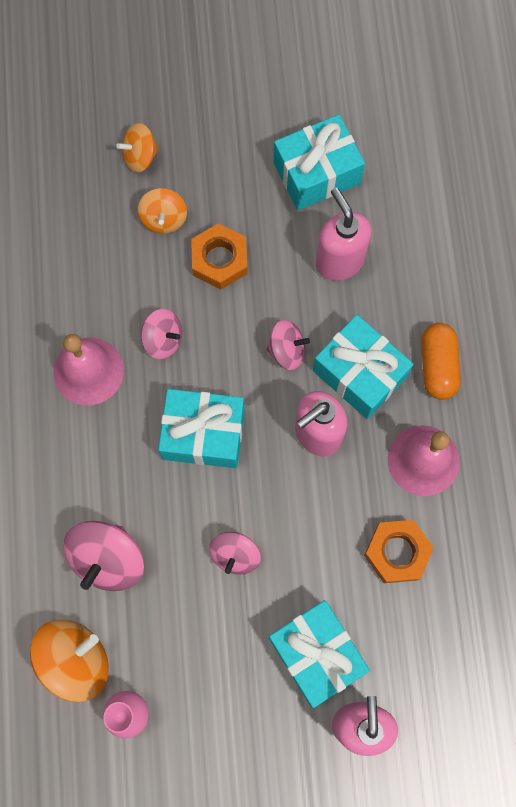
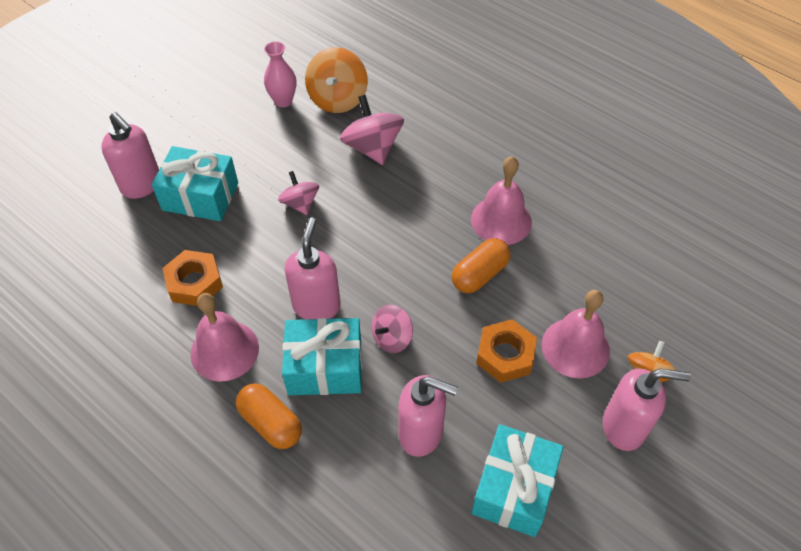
camera: 135 degrees right, 20 degrees down
orange spinning top [138,188,187,234] -> pink bell [542,290,610,378]
pink spinning top [141,309,182,359] -> orange capsule [452,238,510,293]
turquoise gift [158,389,245,468] -> none
none -> pink soap dispenser [603,368,691,451]

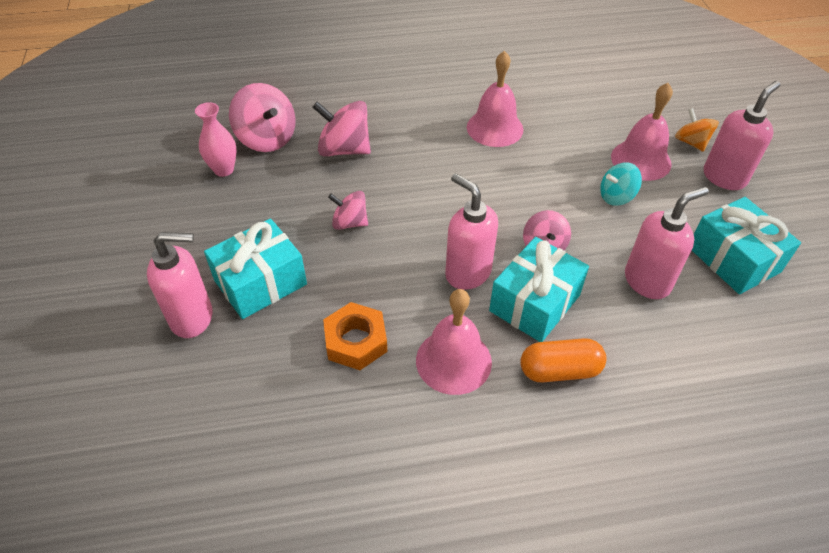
camera: 50 degrees left, 5 degrees down
orange spinning top [305,47,368,113] -> pink spinning top [229,83,296,152]
orange capsule [452,238,510,293] -> none
orange nut [476,319,537,383] -> turquoise spinning top [600,162,642,206]

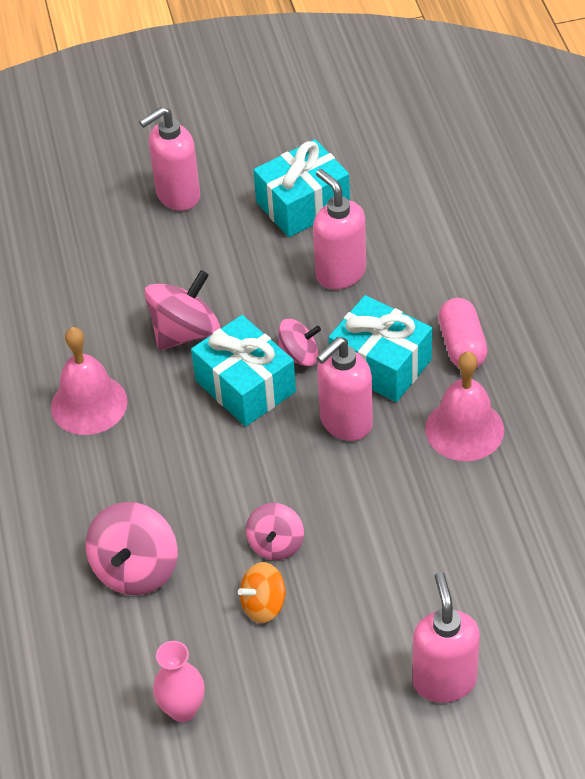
camera: 90 degrees left, 0 degrees up
turquoise gift [204,219,307,319] -> turquoise gift moved to [191,315,296,426]
pink spinning top [229,83,296,152] -> pink spinning top moved to [144,270,220,350]
orange nut [323,302,387,370] -> none
orange capsule [520,338,607,383] -> pink capsule [438,298,488,368]
turquoise spinning top [600,162,642,206] -> none
pink bell [611,83,673,181] -> none
orange spinning top [675,108,719,152] -> orange spinning top moved to [238,562,286,623]
pink soap dispenser [704,81,780,190] -> pink soap dispenser turned 75 degrees counterclockwise [139,106,200,211]

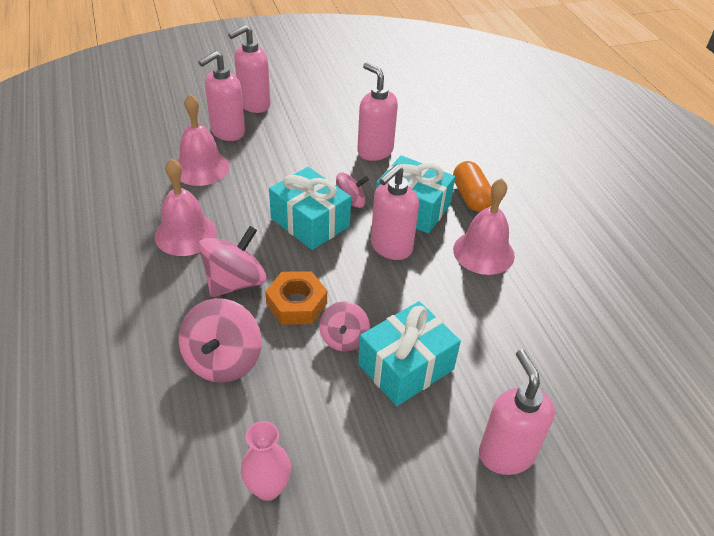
camera: 10 degrees left, 5 degrees down
pink spinning top [144,270,220,350] -> pink spinning top moved to [199,226,267,297]
orange spinning top [238,562,286,623] -> none
turquoise gift [253,139,350,237] -> turquoise gift moved to [358,301,461,406]
pink capsule [438,298,488,368] -> orange capsule [453,161,492,212]
none -> pink bell [177,94,229,186]
none -> pink soap dispenser [198,51,245,141]
none -> orange nut [265,271,327,325]

